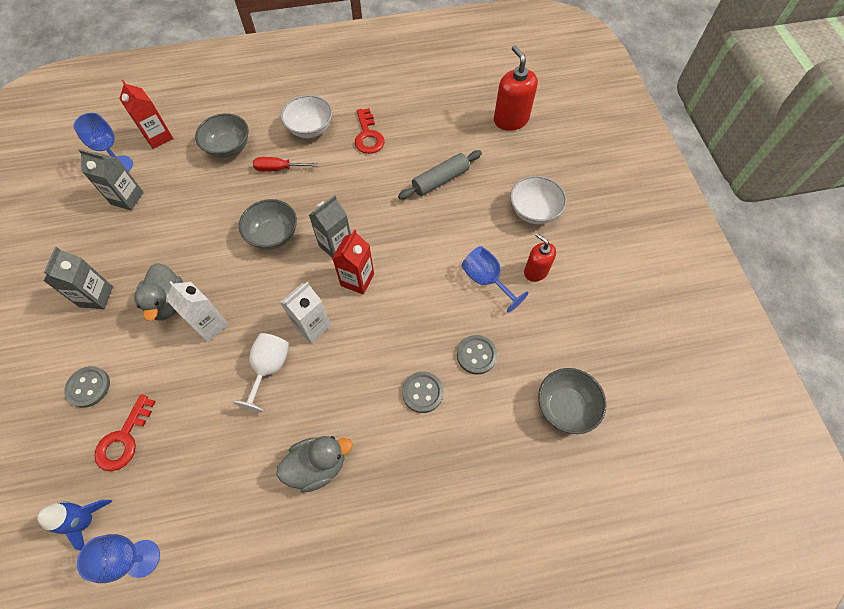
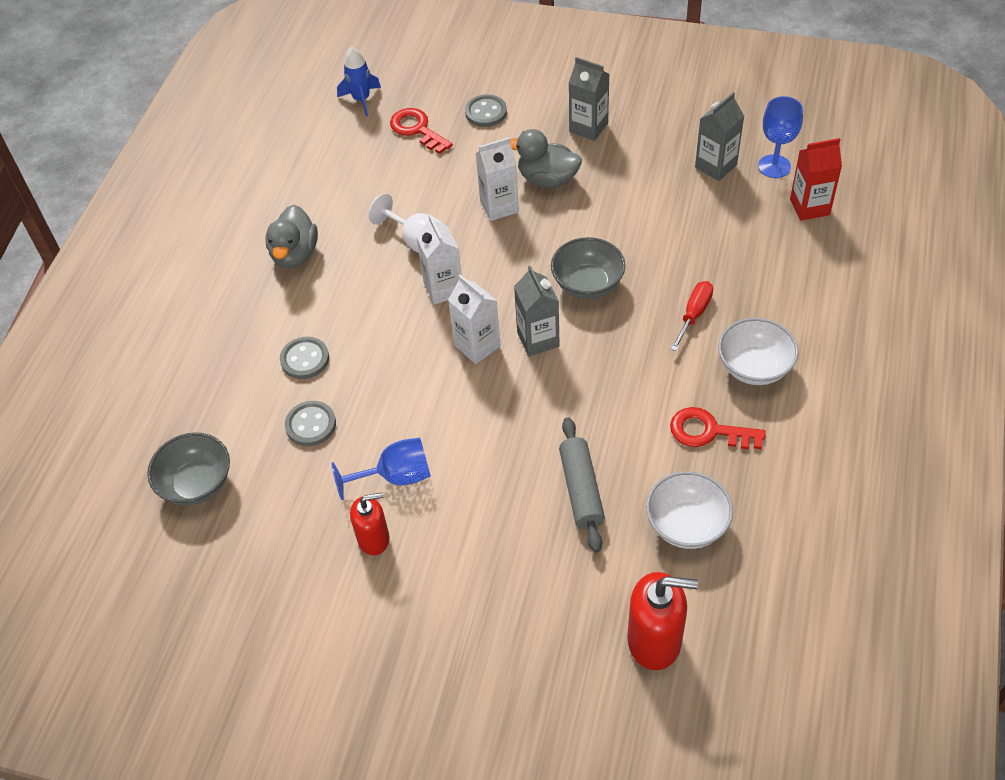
camera: 120 degrees right, 10 degrees down
blue goblet [77,534,160,583] -> none
grey bowl [195,114,249,158] -> none
red carton [332,229,374,294] -> white carton [448,275,501,364]
white bowl [510,176,567,224] -> white bowl moved to [646,471,733,549]

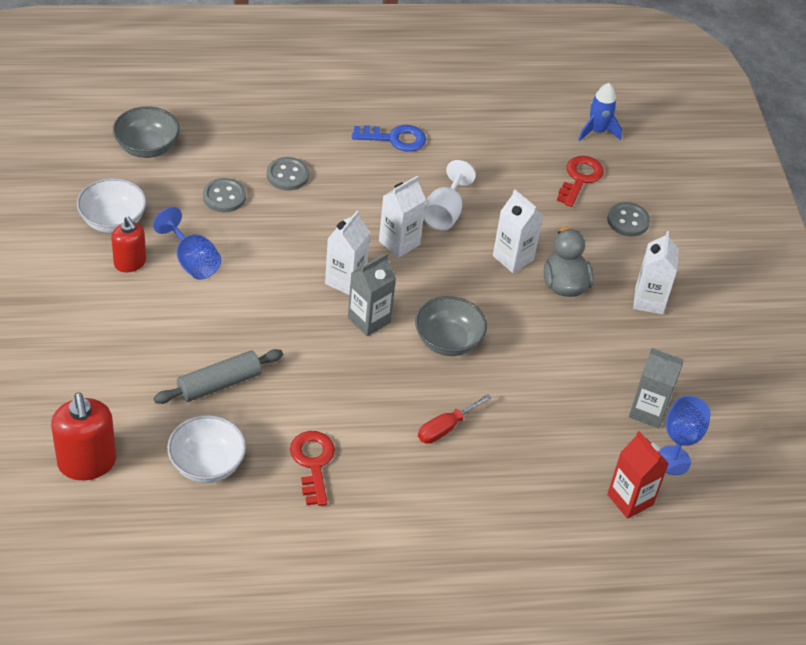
camera: 60 degrees right, 5 degrees down
grey duck [265,205,318,268] -> blue key [352,125,426,152]
grey carton [569,57,610,141] -> white carton [633,231,679,314]
red screwdriver [671,281,713,351] -> red screwdriver turned 135 degrees clockwise [418,394,492,444]
white bowl [718,318,798,385] -> white bowl moved to [77,178,147,233]

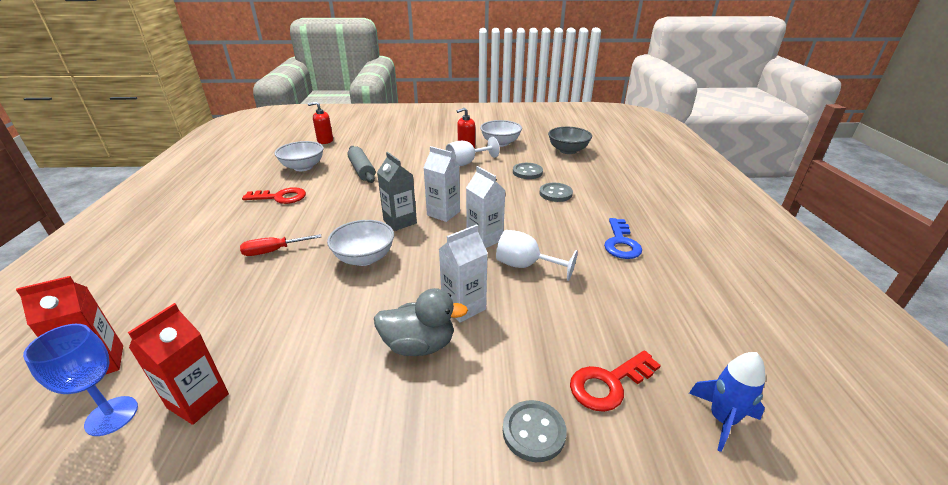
camera: 100 degrees right, 15 degrees down
red soap dispenser [51,392,116,480] -> red soap dispenser [308,101,333,144], size x0.64
blue goblet [153,207,221,280] -> white goblet [445,137,500,166]
grey bowl [415,296,487,356] -> white bowl [327,220,394,266]
red screwdriver [418,394,492,444] -> red screwdriver turned 75 degrees counterclockwise [240,234,321,256]
red key [557,156,604,207] -> red key turned 120 degrees clockwise [570,350,661,412]
grey carton [629,348,684,429] -> red carton [128,303,229,425]
white carton [633,231,679,314] -> none

